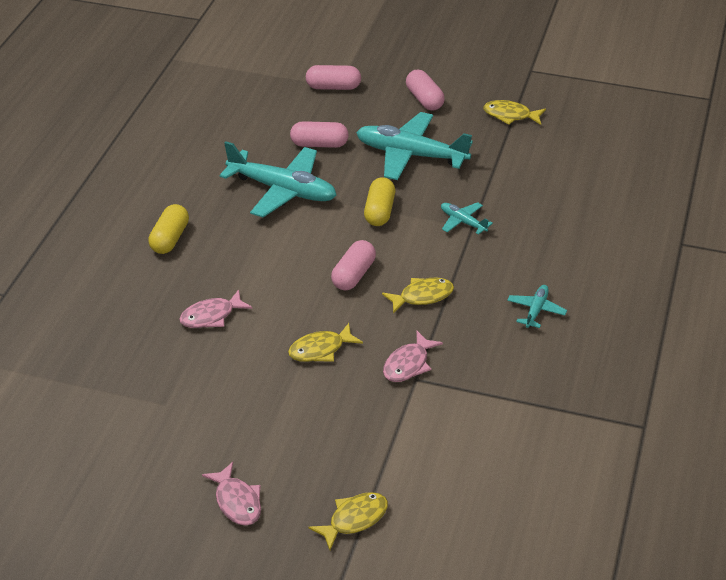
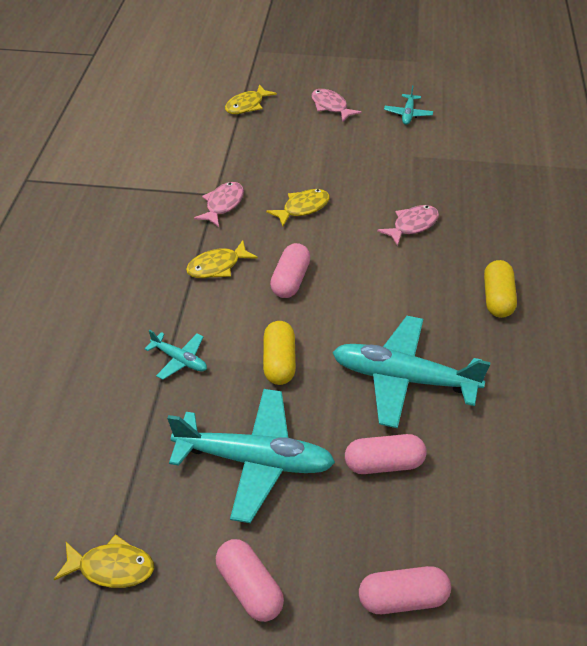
camera: 170 degrees right, 5 degrees up
turquoise plane [507,285,567,328] -> turquoise plane moved to [384,85,433,125]

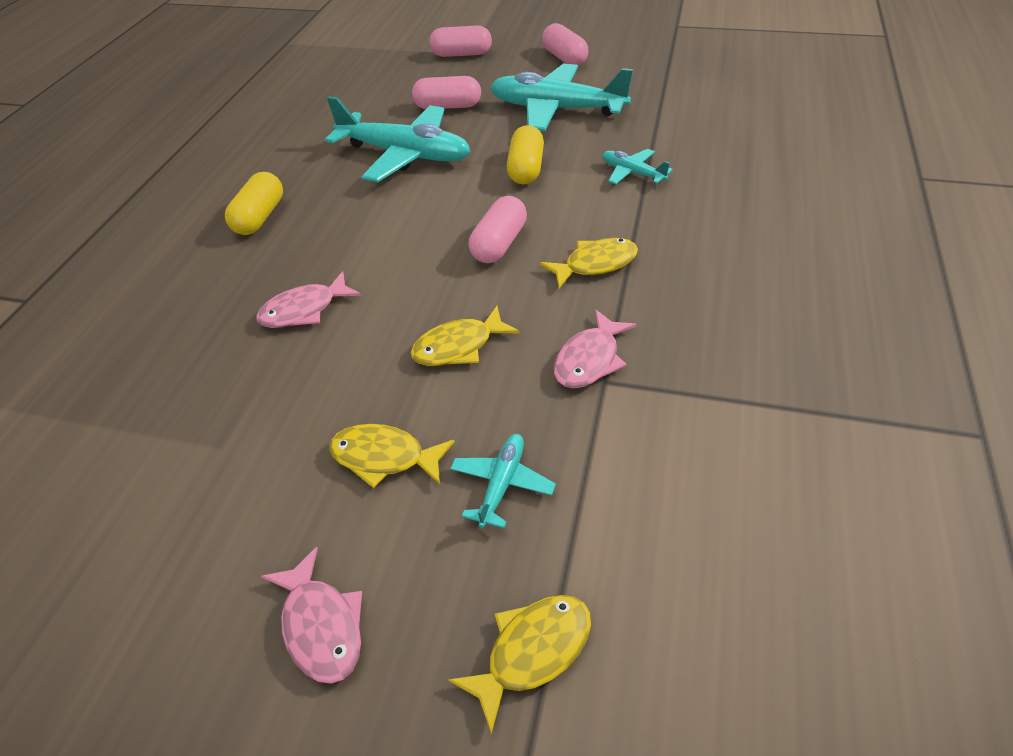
camera: 170 degrees left, 0 degrees up
yellow fish [54,534,154,588] -> yellow fish moved to [329,424,455,488]
turquoise plane [384,85,433,125] -> turquoise plane moved to [450,434,556,528]

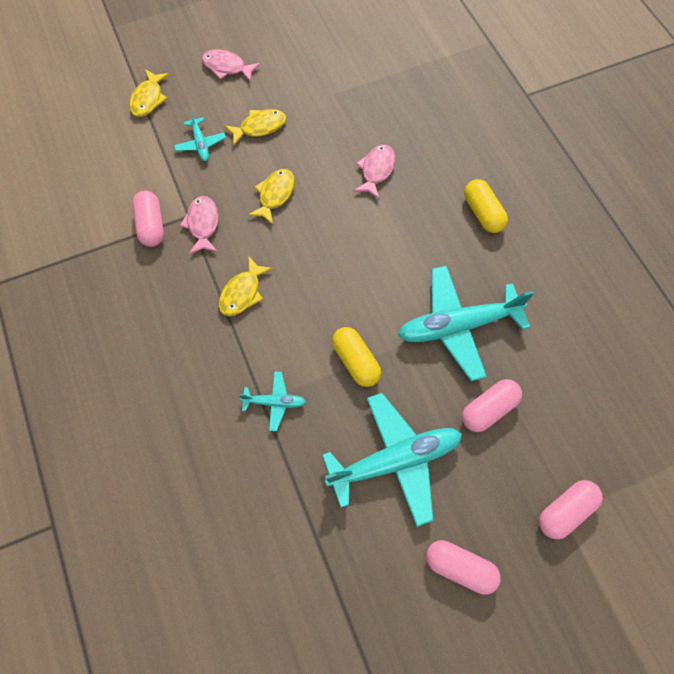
camera: 140 degrees right, 20 degrees up
pink capsule [469,196,527,263] -> pink capsule moved to [132,191,164,247]

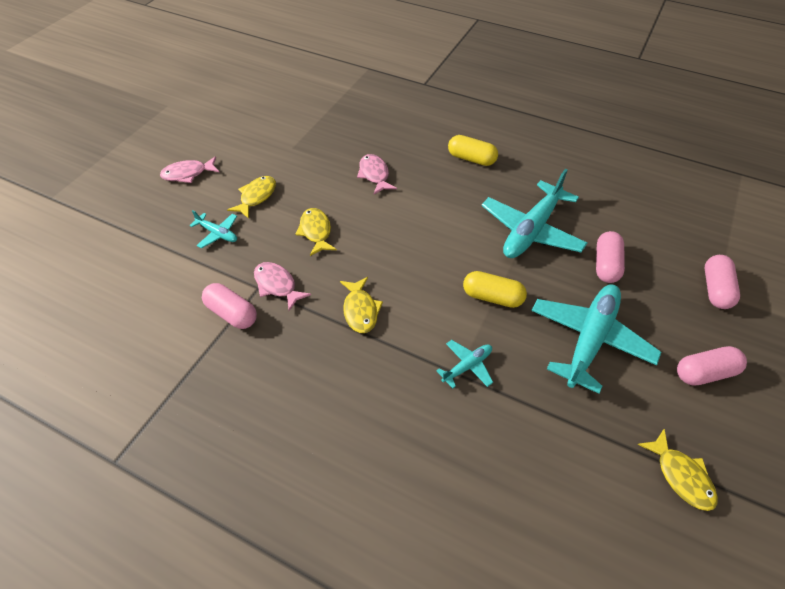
camera: 40 degrees left, 15 degrees down
yellow fish [129,69,169,117] -> yellow fish moved to [637,429,718,511]

